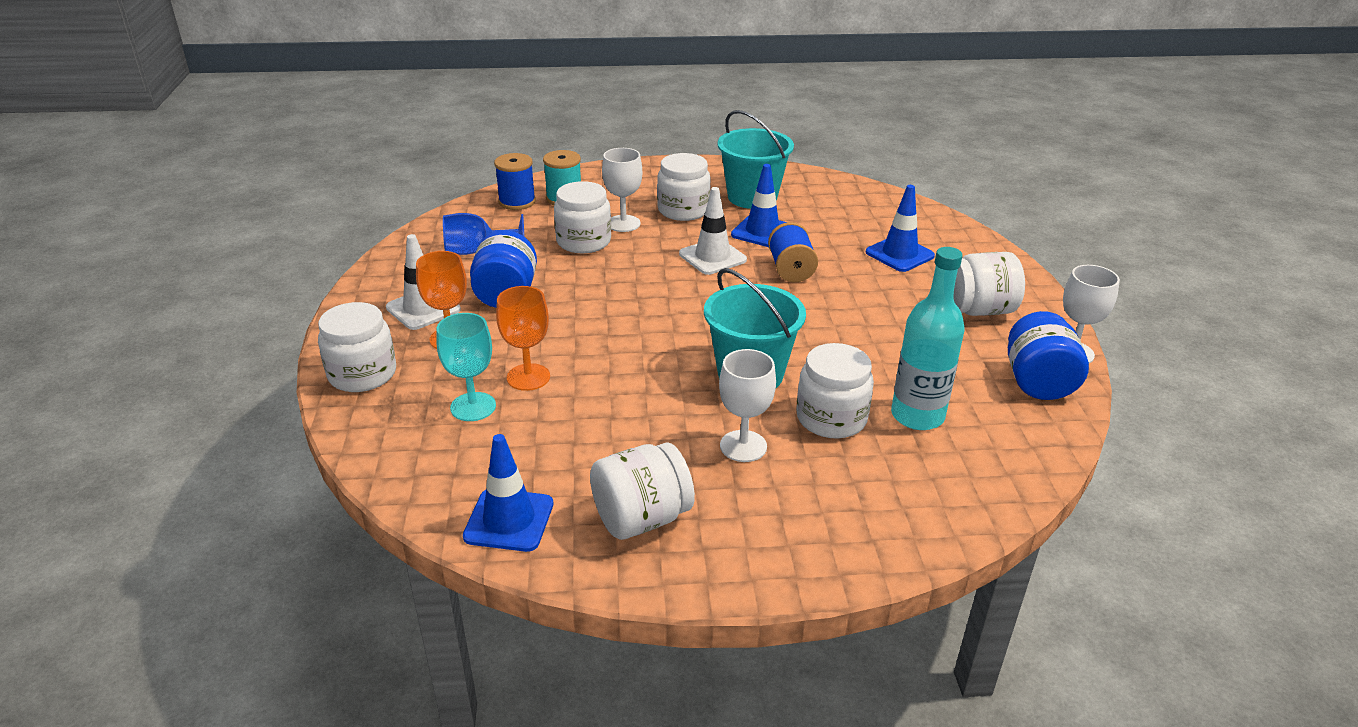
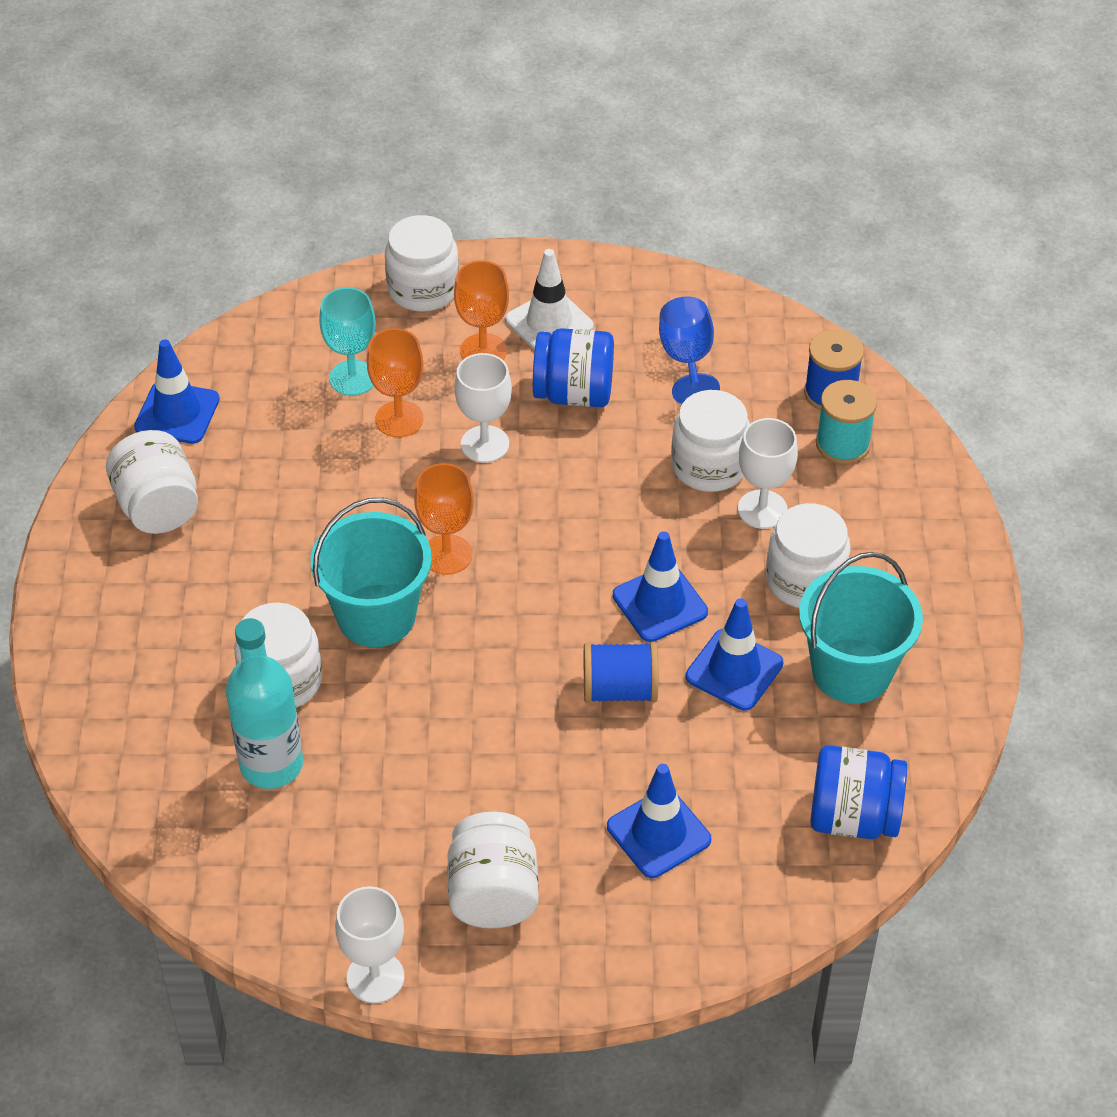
camera: 95 degrees right, 15 degrees up
white traffic cone [679,187,747,275] -> blue traffic cone [613,531,708,642]
white goblet [719,349,776,462] -> white goblet moved to [454,353,512,463]
blue jar [1008,311,1089,400] -> blue jar moved to [810,745,907,839]
none -> orange goblet [414,463,474,575]

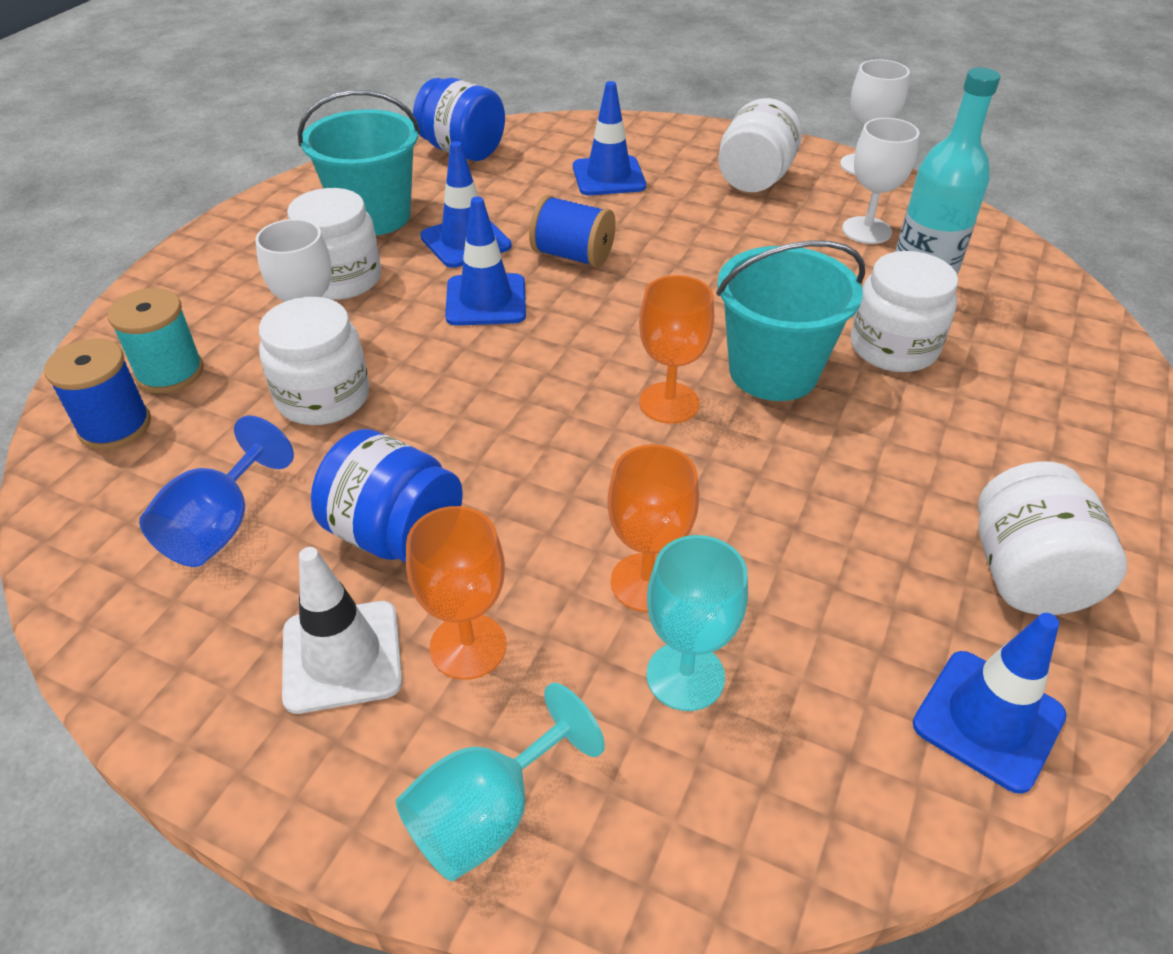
camera: 155 degrees left, 5 degrees down
white jar [385,215,459,312] -> turquoise goblet [396,683,605,881]
white goblet [454,353,512,463] -> white goblet moved to [842,118,919,244]

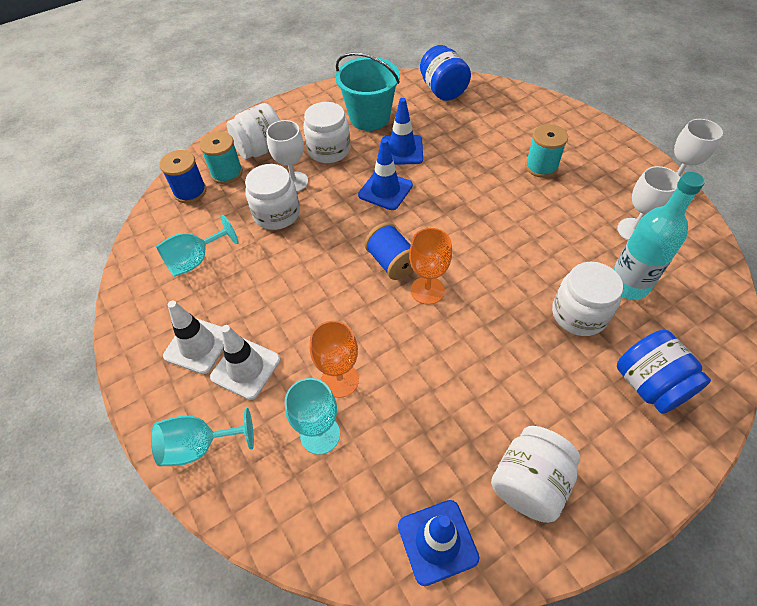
camera: 35 degrees right, 10 degrees up
blue goblet [139,415,294,567] -> turquoise goblet [156,215,239,277]
blue jar [311,429,463,563] -> blue jar moved to [617,330,711,414]
orange goblet [406,506,507,680] -> white traffic cone [210,325,281,400]
blue spool [529,195,616,268] -> blue spool moved to [365,223,413,280]
blue traffic cone [573,81,646,196] -> none
turquoise bucket [716,240,865,401] -> none
white jar [718,98,802,192] -> white jar moved to [227,103,280,159]
none -> turquoise spool [525,124,568,178]

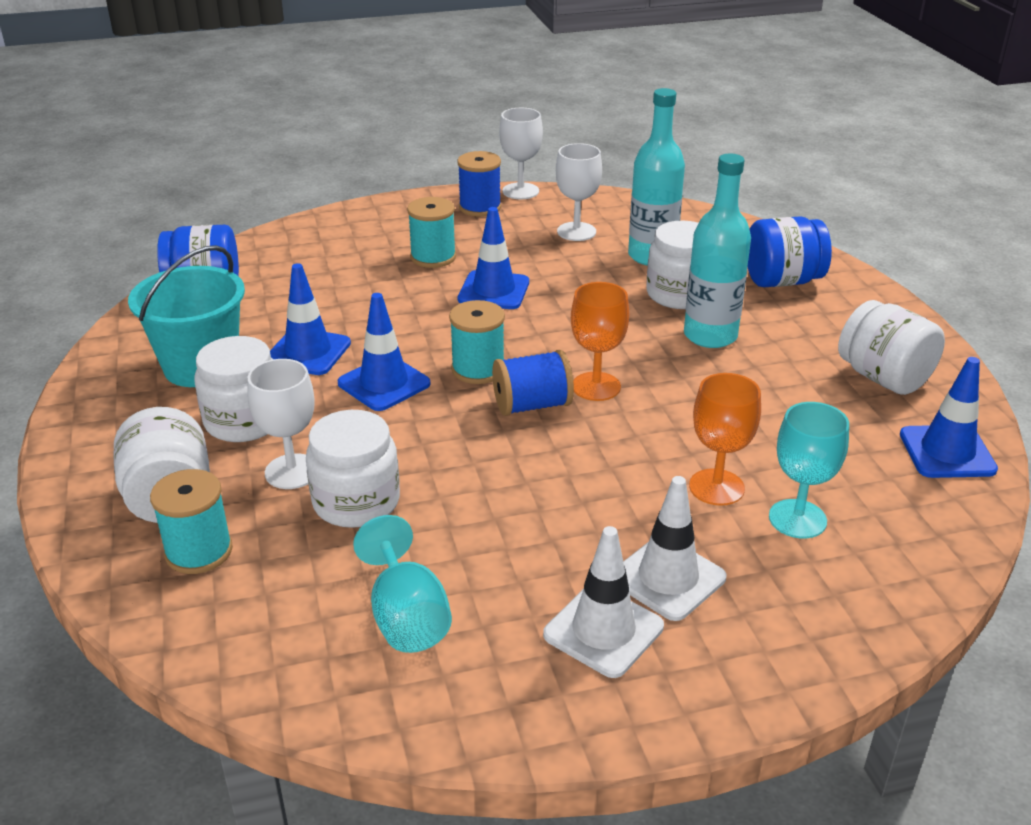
camera: 75 degrees left, 20 degrees down
turquoise goblet [151,408,254,466] -> none
blue spool [160,150,206,203] -> blue spool moved to [457,151,501,217]
none -> turquoise spool [449,300,505,384]
none -> blue traffic cone [458,207,529,309]
none -> turquoise bottle [684,154,751,348]

